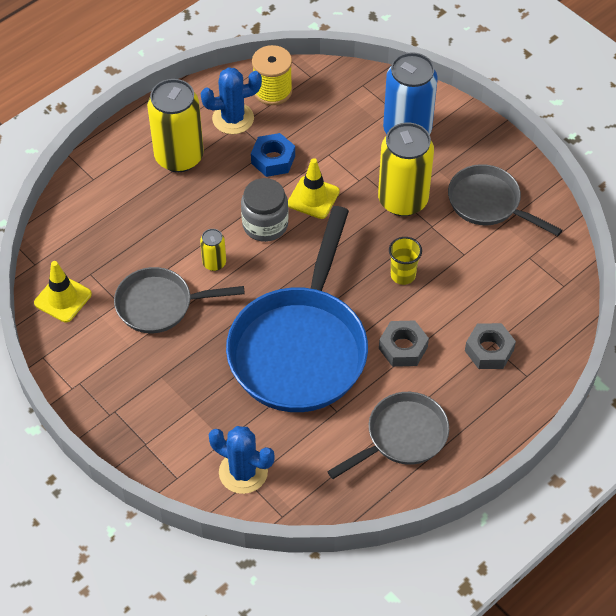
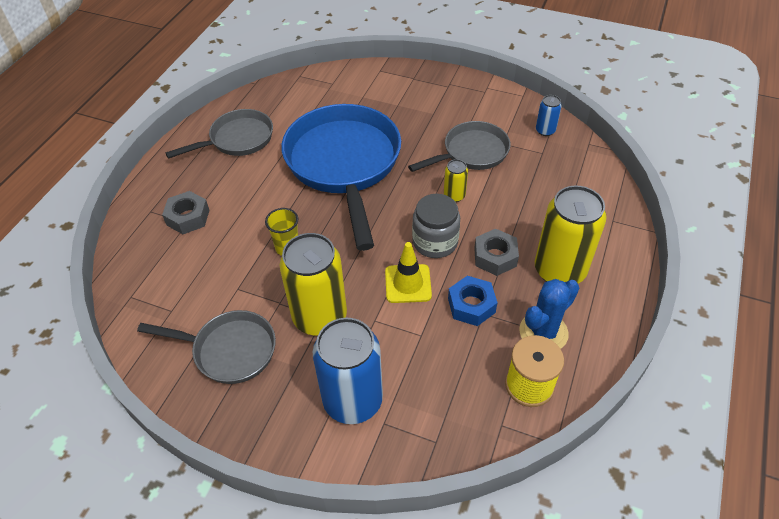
camera: 155 degrees right, 5 degrees down
yellow traffic cone [34,261,92,323] -> blue can [536,95,562,136]
blue cactus [209,426,275,494] -> none
grey pan [327,392,449,479] -> grey pan turned 150 degrees counterclockwise [165,109,273,159]
grey nut [379,321,429,367] -> grey nut moved to [474,229,519,276]

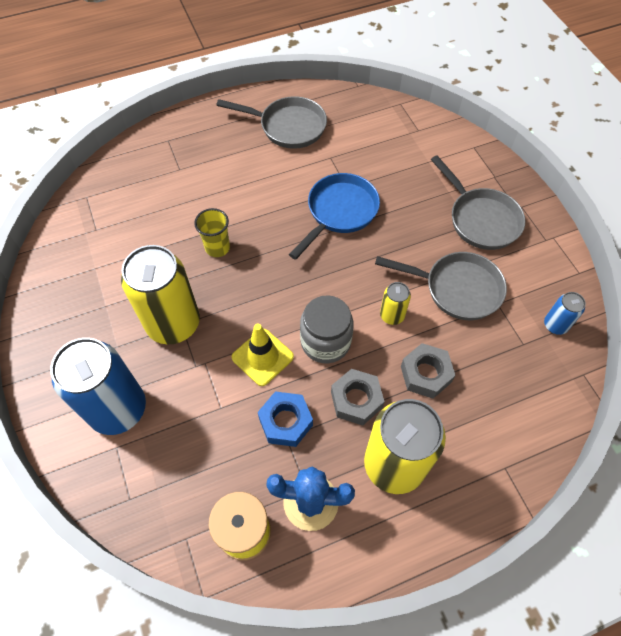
camera: 45 degrees right, 10 degrees up
grey pan [137,310,276,384] -> grey pan moved to [431,155,525,250]
grey nut [162,191,209,234] -> grey nut moved to [401,343,456,399]
blue pan [282,104,401,251] -> blue pan [289,173,380,260], size x0.55

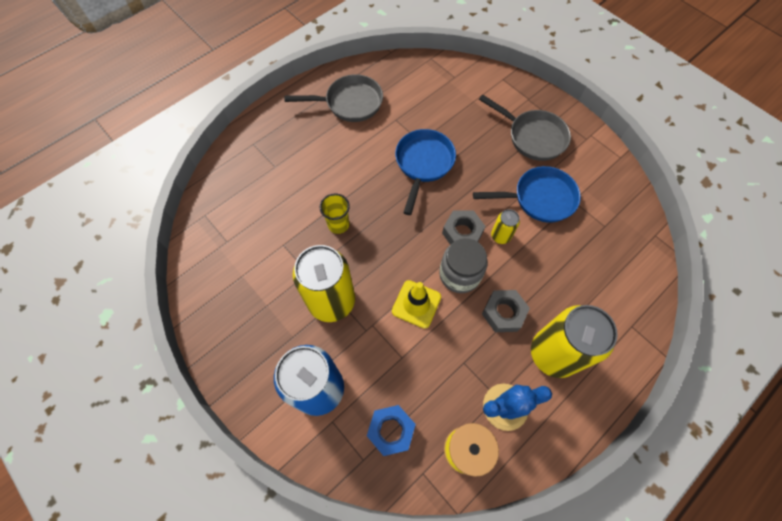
camera: 20 degrees left, 5 degrees up
blue nut [258,391,313,447] -> blue nut moved to [367,405,416,456]
grey pan [375,252,507,320] -> blue pan [473,166,581,222]
grey nut [401,343,456,399] -> grey nut moved to [442,210,485,245]
blue can [544,292,586,335] -> none

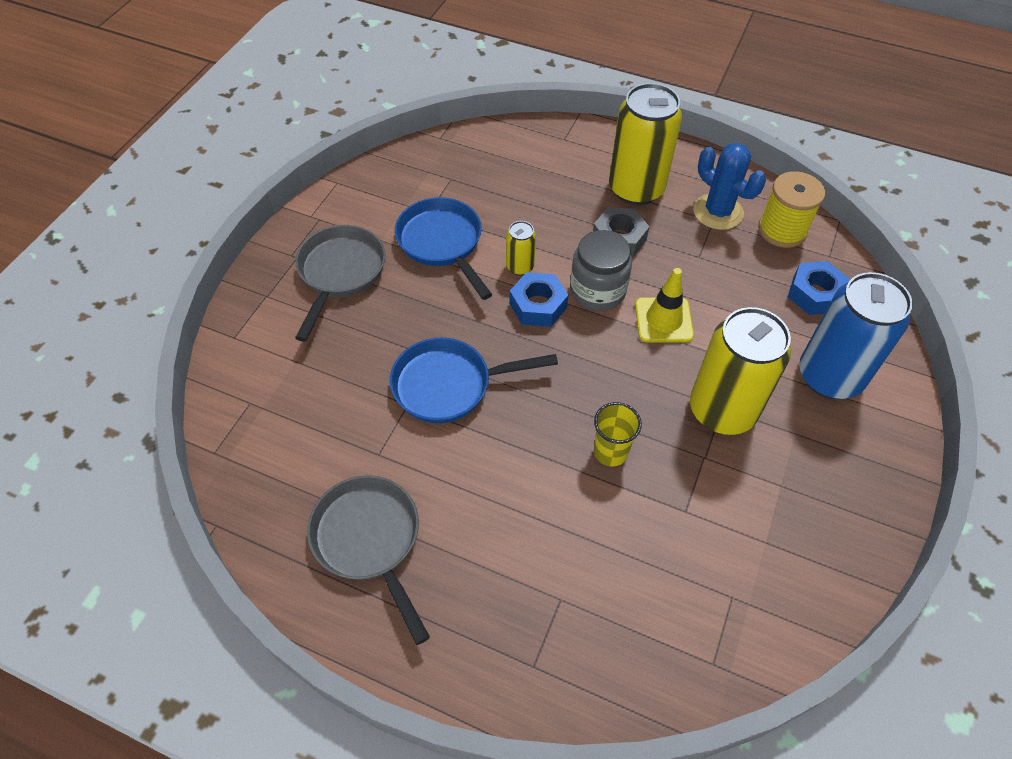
camera: 115 degrees left, 10 degrees down
grey nut [442,210,485,245] -> blue nut [510,272,568,327]

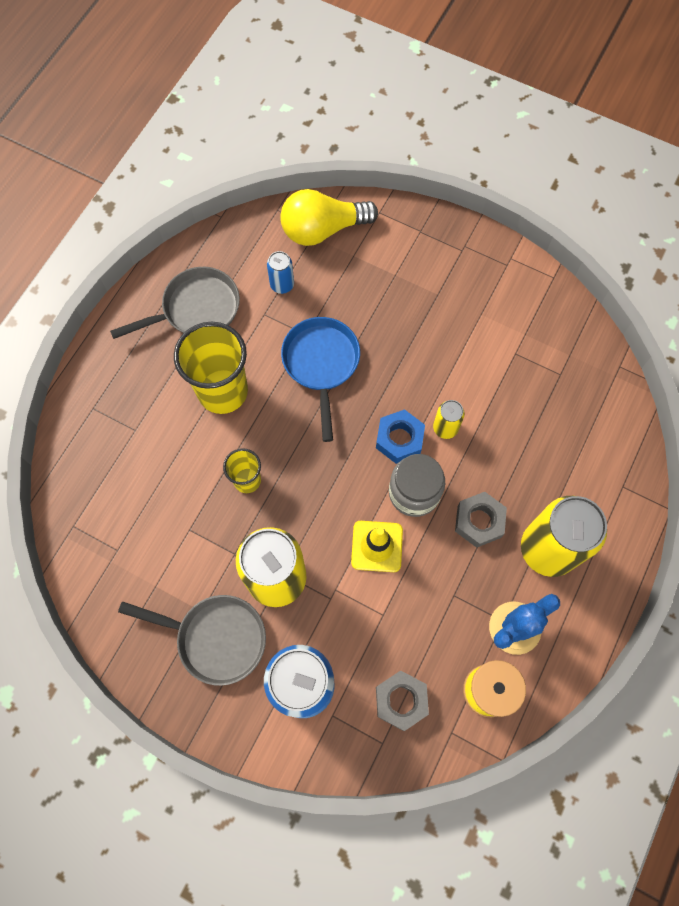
camera: 95 degrees right, 15 degrees up
grey pan [295,225,385,342] -> grey pan moved to [118,595,266,686]
blue pan [395,197,492,300] -> none
blue nut [788,261,850,315] -> grey nut [376,671,429,731]
none -> yellow cup [174,322,248,414]
none -> blue can [267,251,294,294]
none -> yellow light bulb [280,189,378,246]

